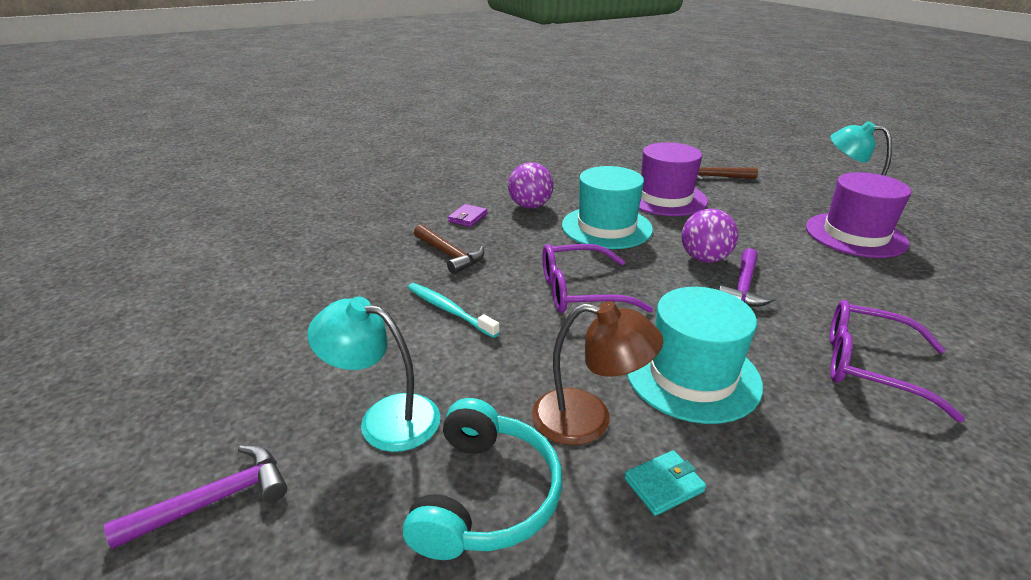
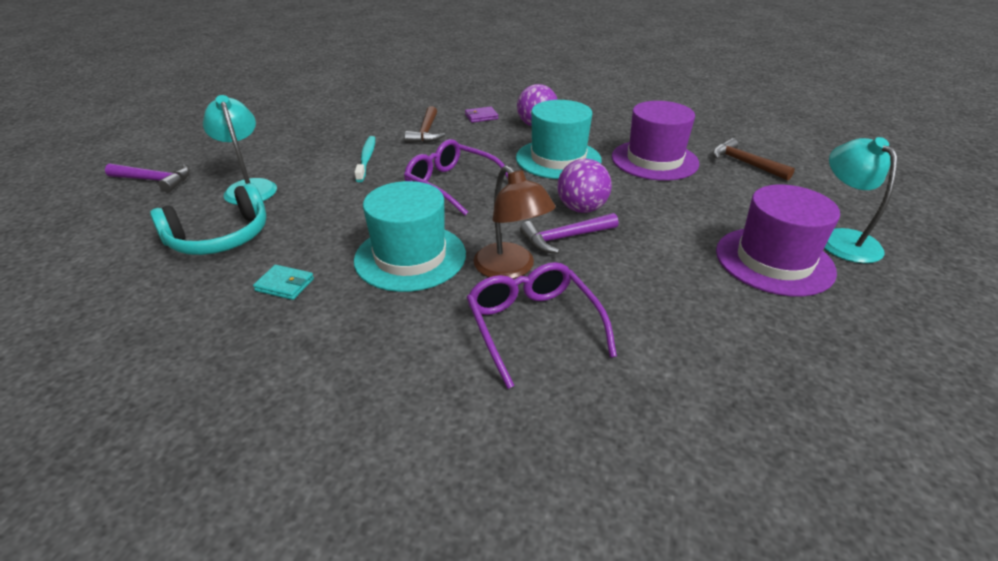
camera: 45 degrees right, 5 degrees up
brown lamp [532,301,663,445] -> brown lamp moved to [473,165,556,279]

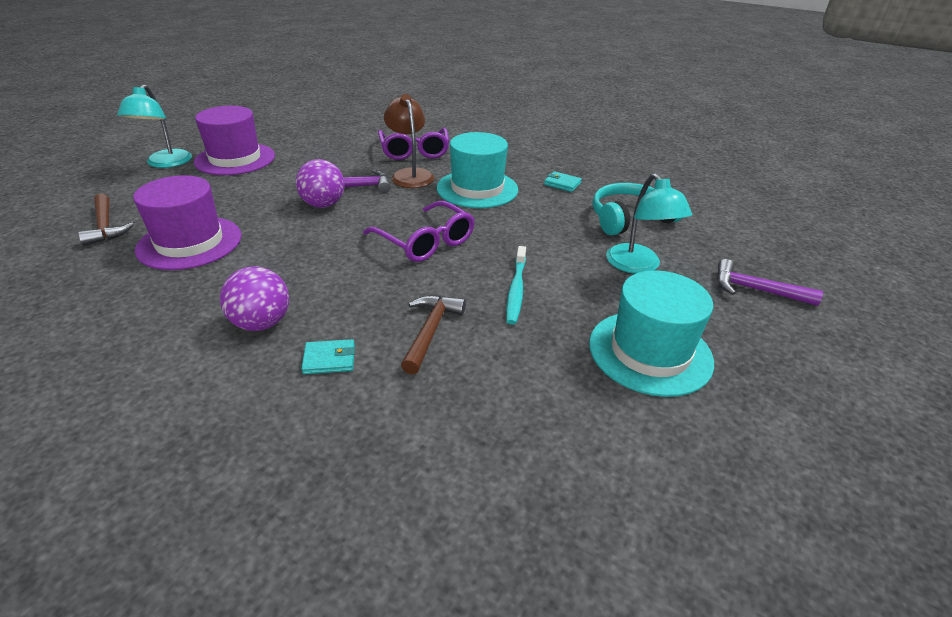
camera: 170 degrees left, 0 degrees up
purple wallet [465,106,498,123] -> turquoise wallet [301,339,355,374]
turquoise hat [516,100,602,179] -> turquoise hat moved to [589,270,714,397]

